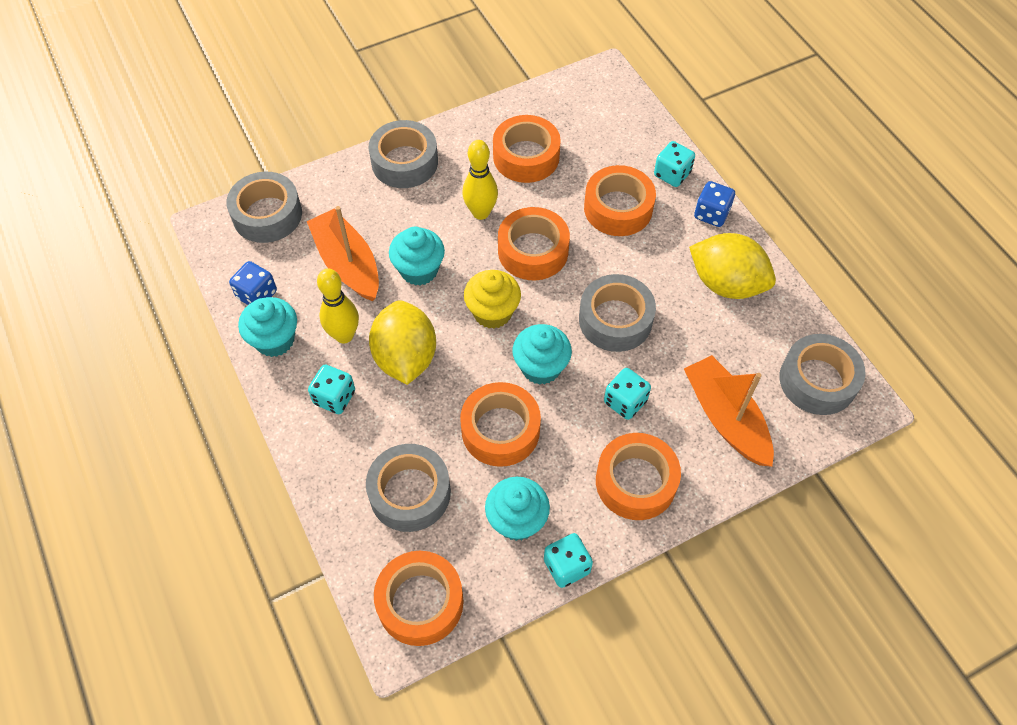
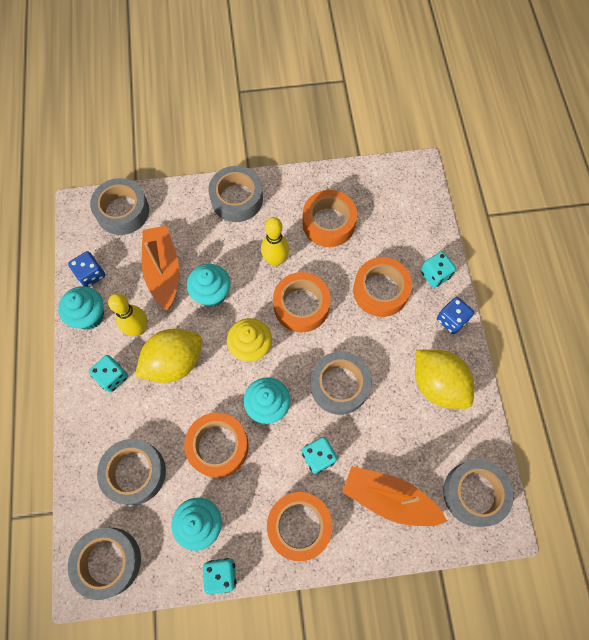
camera: 20 degrees right, 10 degrees up
yellow lemon [369,300,436,385] -> yellow lemon turned 45 degrees clockwise [135,328,202,383]
orange tape [374,551,464,646] -> grey tape [68,528,141,600]
orange boat [684,355,774,467] -> orange boat turned 60 degrees counterclockwise [342,466,447,526]

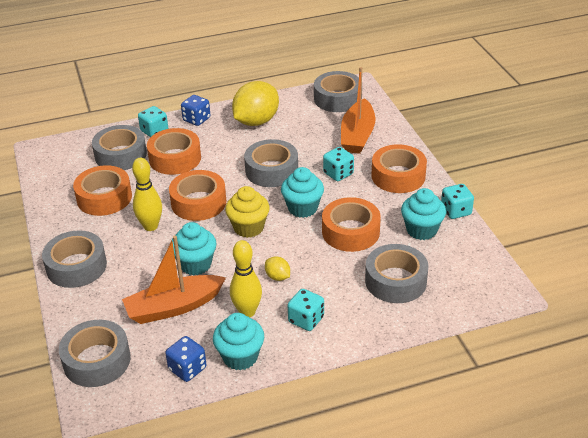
camera: 100 degrees left, 30 degrees down
grey tape [68,528,141,600] -> grey tape moved to [92,125,147,170]
yellow lemon [135,328,202,383] -> yellow lemon [265,256,290,281], size x0.44

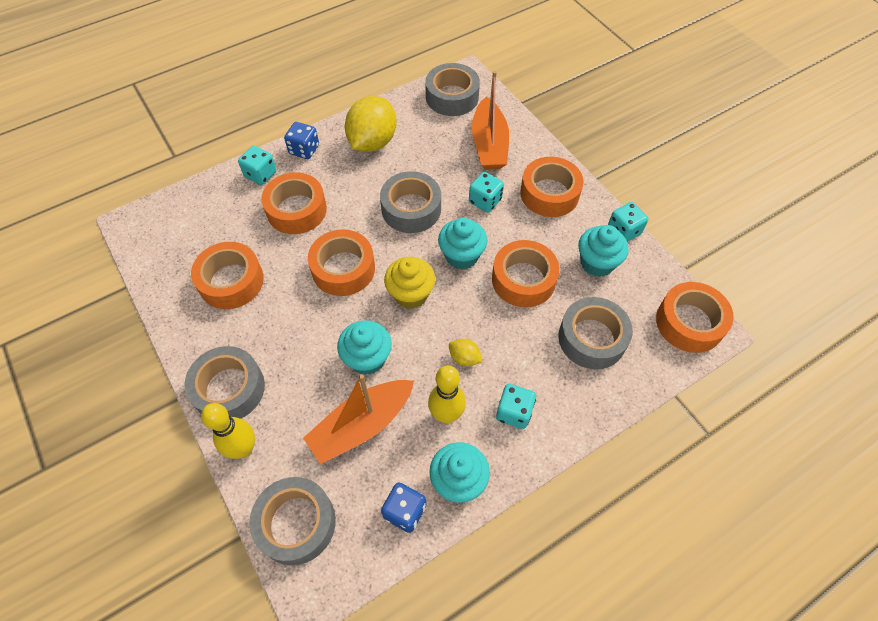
camera: 15 degrees left, 20 degrees up
grey tape [92,125,147,170] -> none
yellow bowling pin [132,158,162,231] -> yellow bowling pin moved to [201,403,255,459]
none -> orange tape [656,282,734,353]

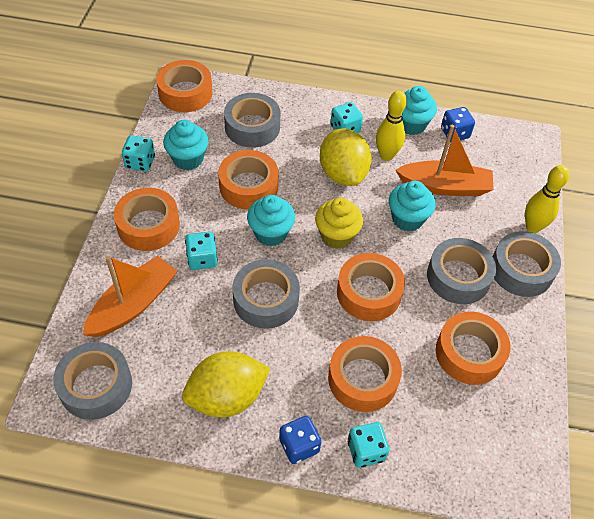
camera: 140 degrees left, 5 degrees down
grey tape [249,477,336,565] -> grey tape moved to [427,238,496,304]
yellow lemon [449,339,482,366] -> yellow lemon [320,129,372,186], size x2.25

